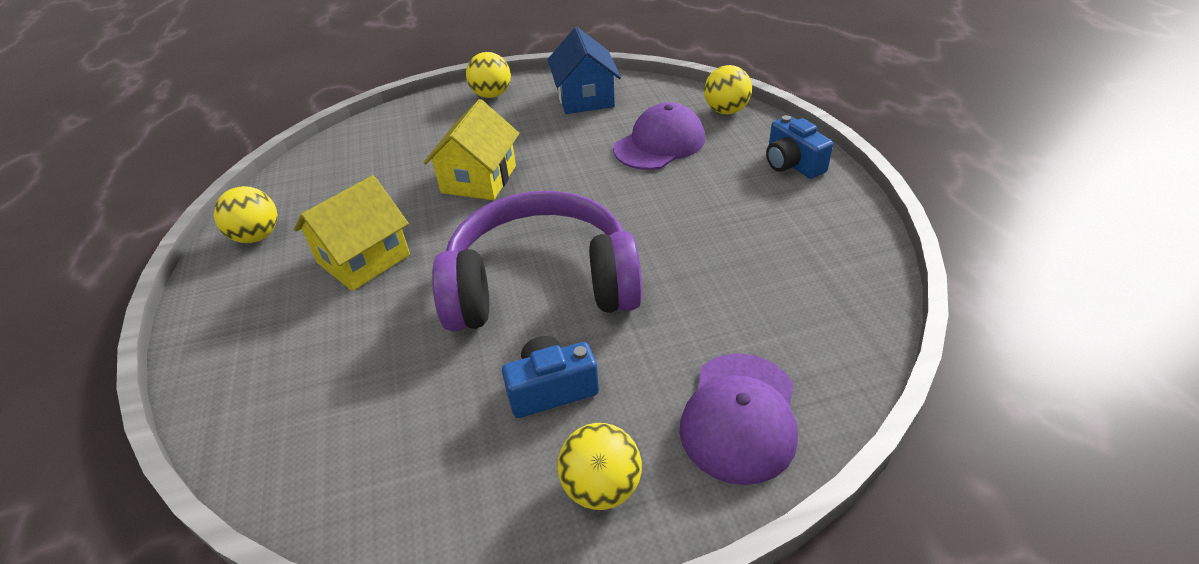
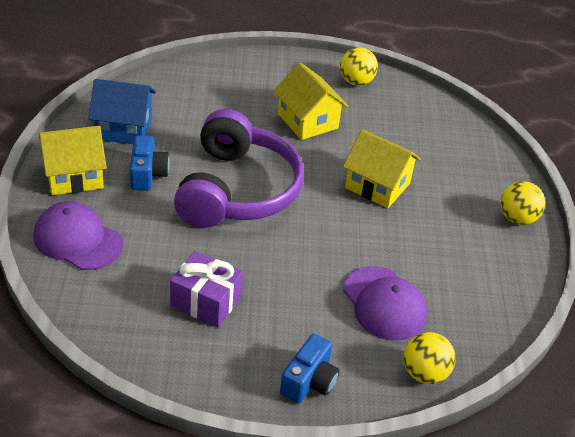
camera: 100 degrees right, 0 degrees up
blue house [548,27,621,114] -> blue house moved to [88,79,156,144]
yellow ball [557,423,642,510] -> yellow house [39,126,107,195]
blue camera [766,115,833,179] -> blue camera turned 135 degrees clockwise [280,334,340,404]
none -> purple gift [170,251,243,327]

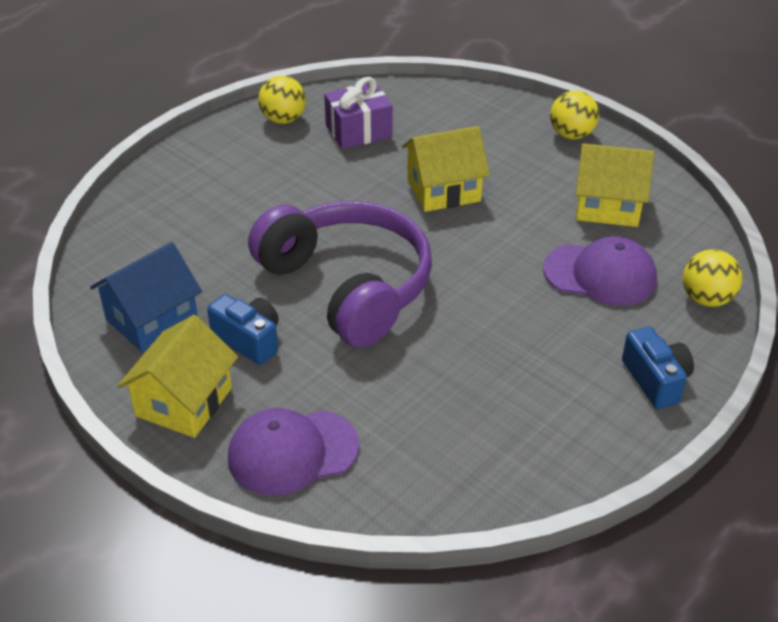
camera: 45 degrees left, 0 degrees up
purple gift [170,251,243,327] -> purple gift moved to [324,77,393,149]
yellow house [273,62,348,140] -> yellow house moved to [576,143,654,227]

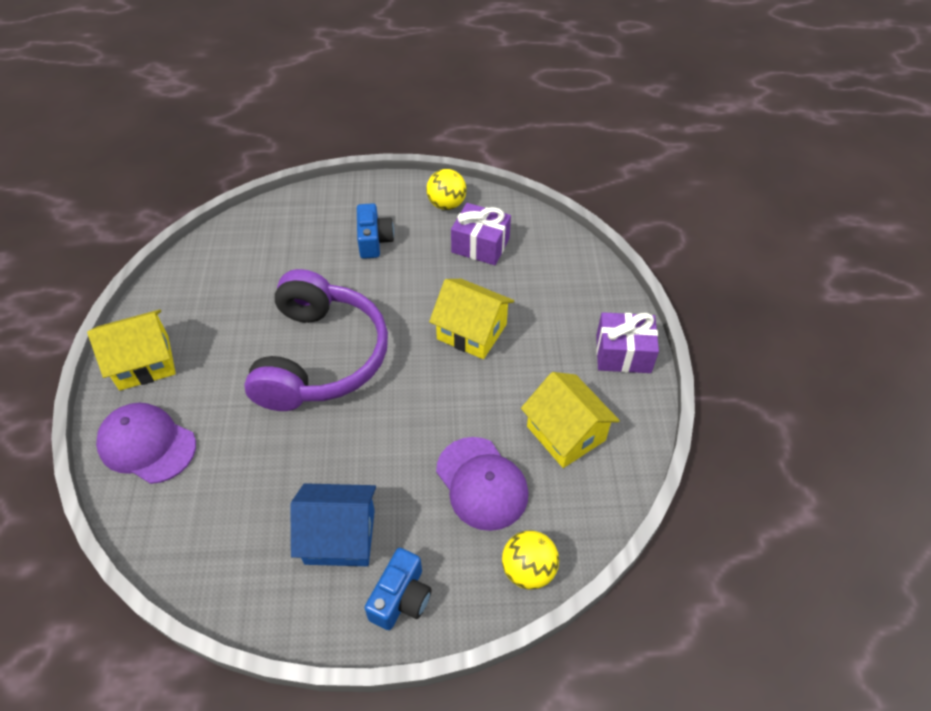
camera: 45 degrees right, 10 degrees up
blue house [90,242,202,353] -> blue house moved to [290,483,376,566]
blue camera [207,294,279,365] -> blue camera moved to [357,203,394,259]
yellow ball [550,90,599,139] -> purple gift [596,312,659,373]

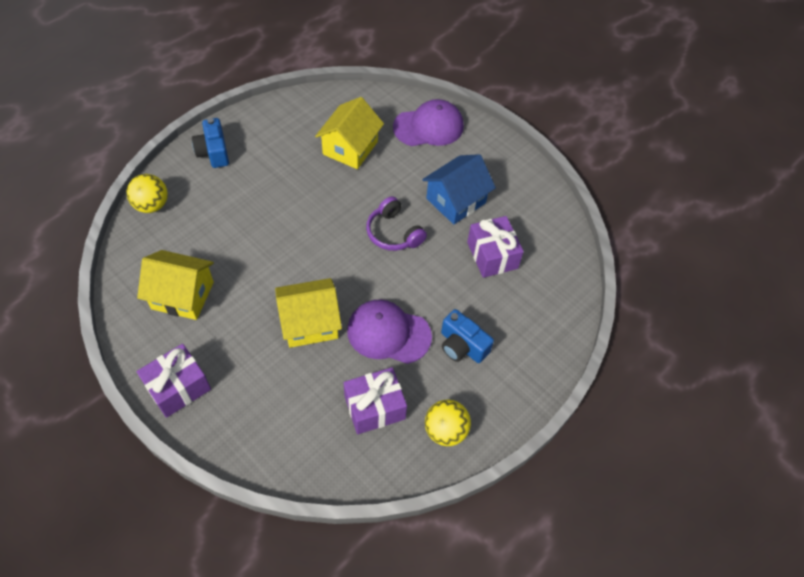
camera: 135 degrees right, 5 degrees up
yellow house [87,309,176,391] -> yellow house moved to [315,97,384,169]
purple headphones [244,269,388,411] -> purple headphones [366,196,427,251], size x0.48
blue house [290,483,376,566] -> blue house moved to [422,154,496,224]
purple cap [436,437,528,531] -> purple cap moved to [347,299,432,364]
none -> purple gift [467,216,524,278]

